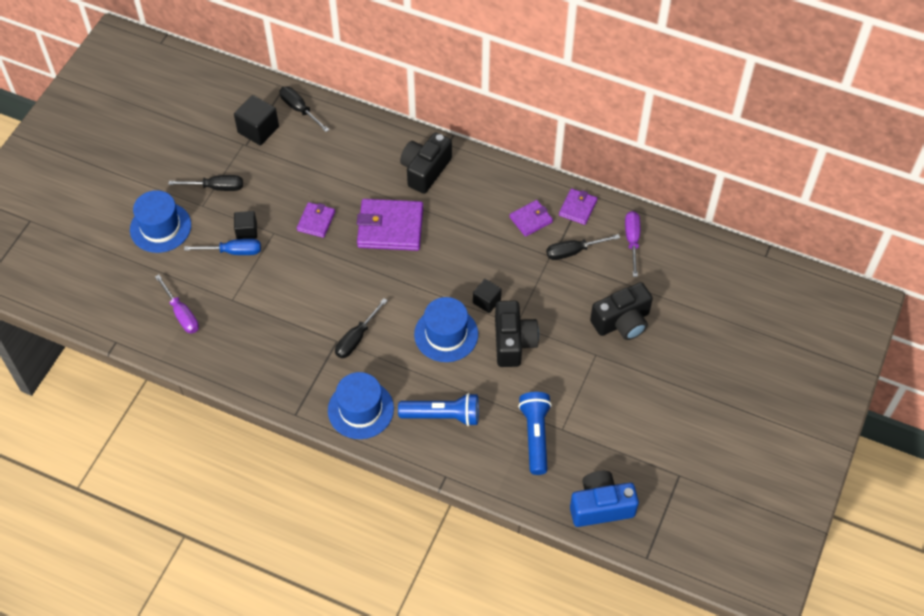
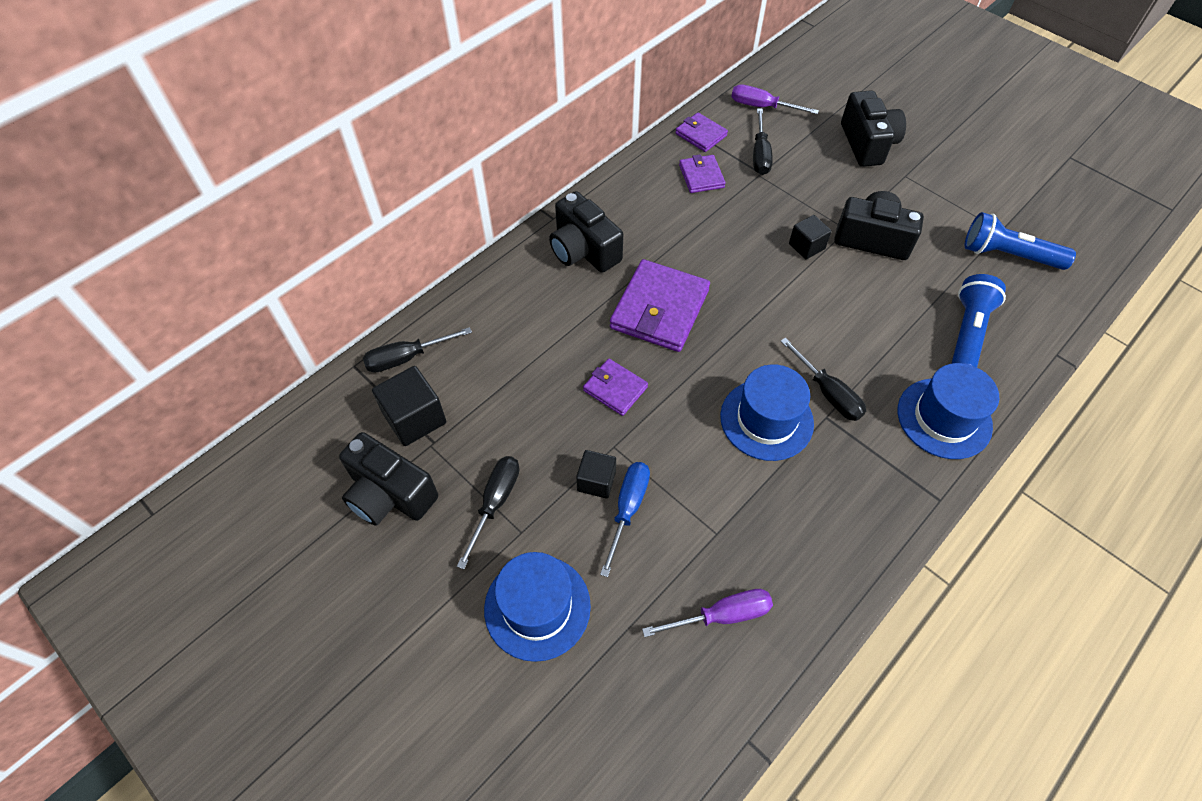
camera: 70 degrees left, 0 degrees up
blue hat [414,297,478,362] -> blue hat moved to [720,364,814,461]
blue camera [570,471,639,527] -> none
none -> black camera [339,432,438,526]

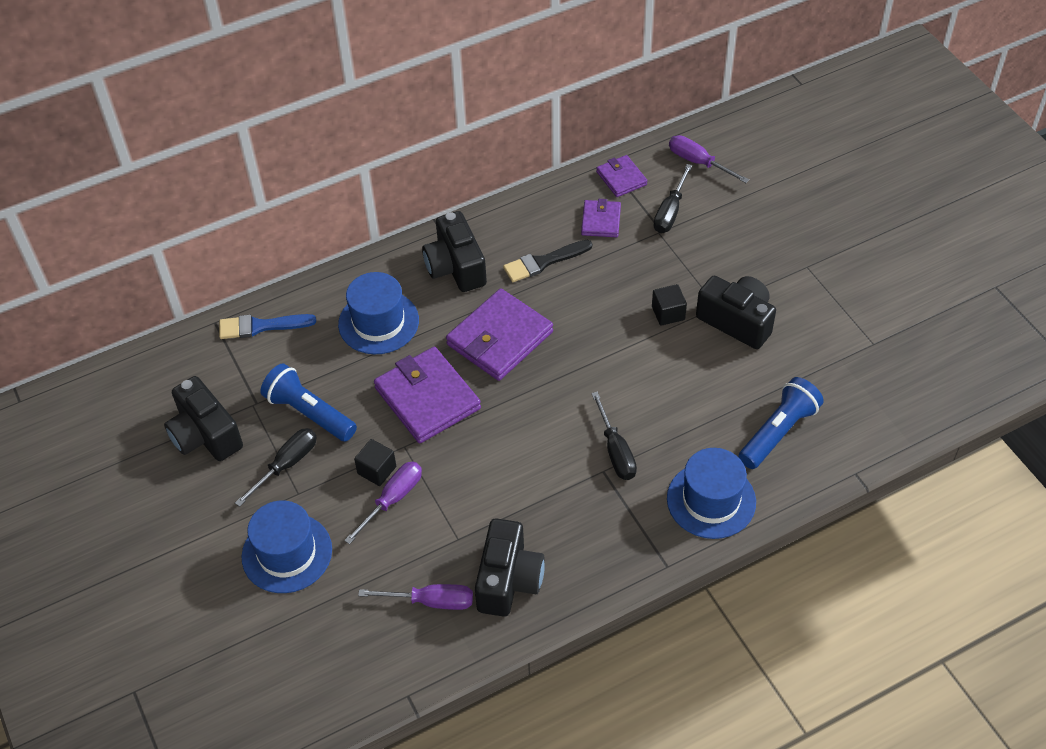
camera: 20 degrees right, 5 degrees down
black screwdriver [363,327,472,373] -> blue brush [219,314,316,339]
black cube [372,366,446,446] -> none
purple wallet [583,359,648,416] -> purple wallet [374,347,481,443], size x1.84
blue screwdriver [600,462,650,577] -> purple screwdriver [344,462,422,544]
blue hat [720,364,814,461] -> blue hat moved to [338,272,419,354]
black camera [841,90,906,167] -> black camera moved to [475,518,545,617]
blue flashlight [965,212,1076,270] -> blue flashlight moved to [260,363,357,442]
none -> black brush [503,240,592,282]

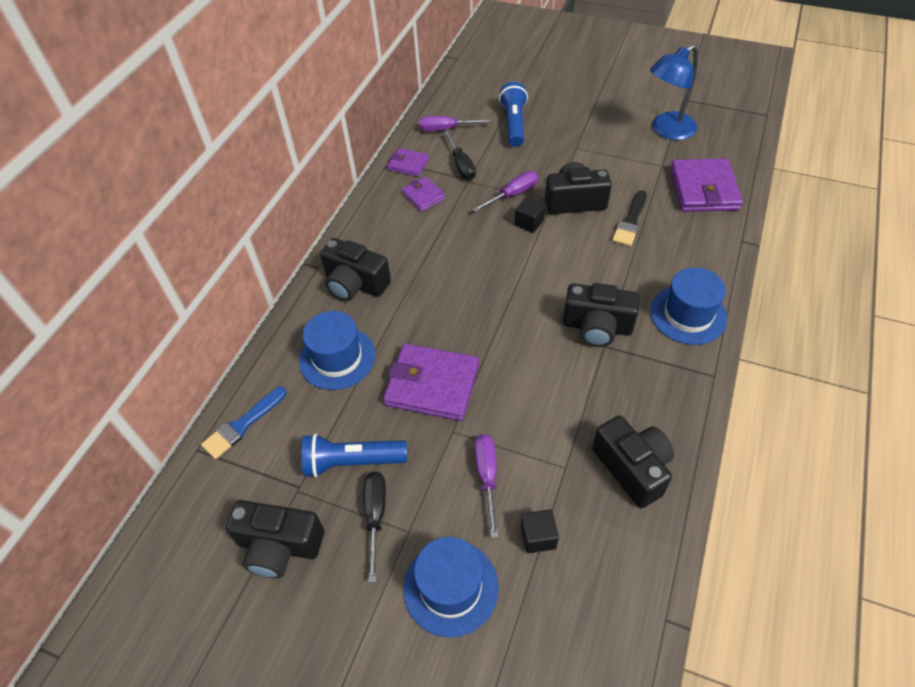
camera: 40 degrees left, 0 degrees up
black cube [354,439,396,486] -> black cube moved to [521,509,559,553]
purple screwdriver [358,584,473,610] -> purple screwdriver moved to [472,171,538,212]
purple wallet [446,289,553,381] -> purple wallet moved to [670,158,743,212]
black brush [503,240,592,282] -> black brush moved to [612,190,647,246]
black screwdriver [591,391,637,480] -> black camera [563,283,640,347]
blue flashlight [738,377,824,469] -> blue flashlight moved to [499,82,528,147]
none -> blue lamp [650,44,698,140]

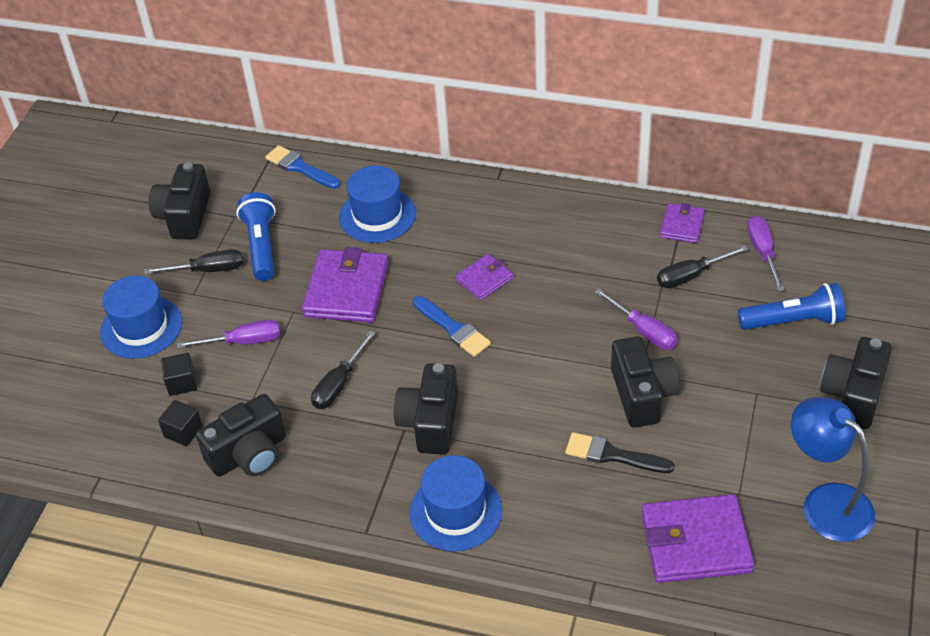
camera: 85 degrees right, 5 degrees down
black camera [320,238,391,301] -> black camera moved to [820,337,892,429]
purple wallet [402,177,446,211] -> purple wallet moved to [455,254,513,300]
black cube [515,197,545,233] -> black cube moved to [158,400,203,446]
none -> black screwdriver [311,331,375,409]
none -> blue brush [413,296,491,357]

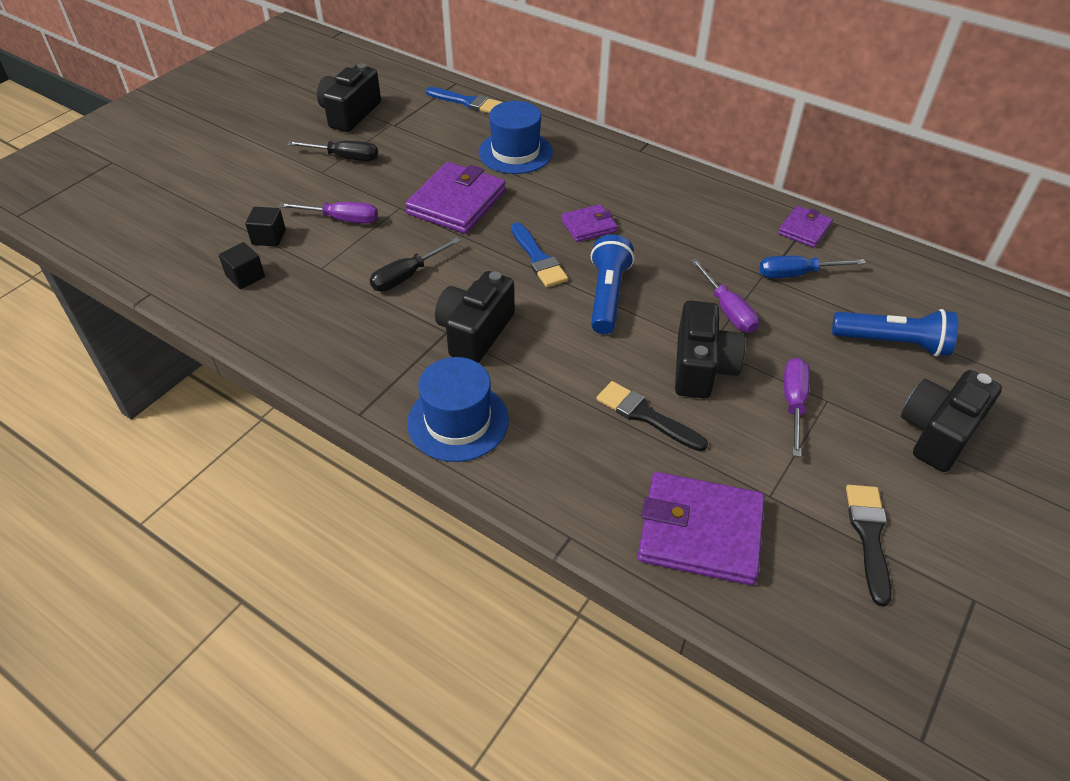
camera: 15 degrees right, 0 degrees up
blue hat [100,276,182,359] -> none
black camera [196,394,286,477] -> none
blue flashlight [236,192,276,281] -> blue flashlight moved to [591,235,634,334]
blue brush [265,145,340,189] -> blue brush turned 150 degrees clockwise [426,87,503,113]
black screwdriver [657,245,748,288] -> blue screwdriver [759,256,866,278]
purple screwdriver [747,215,785,291] -> purple screwdriver moved to [784,358,810,457]
blue lamp [791,397,875,542] -> black brush [846,485,892,607]

